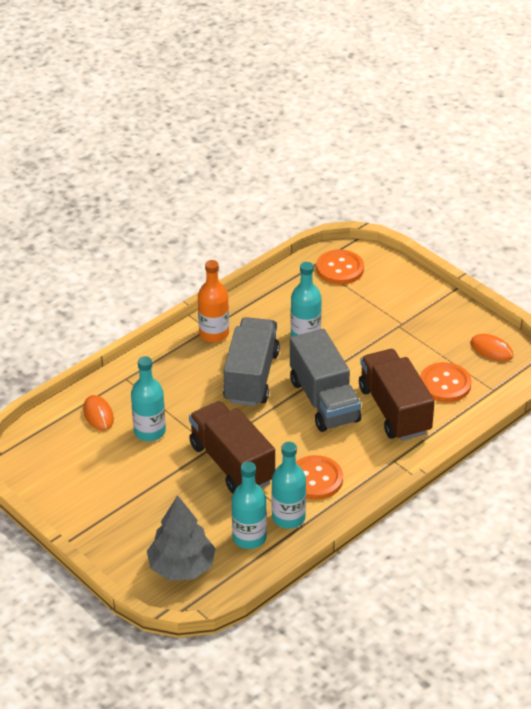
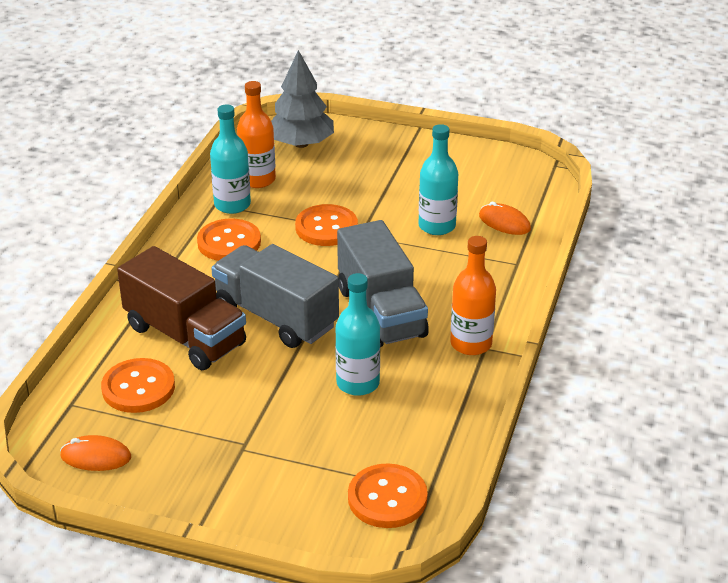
camera: 150 degrees right, 5 degrees down
brown truck [189,401,275,494] -> orange button [295,204,358,246]
turquoise bottle [232,462,267,549] -> orange bottle [237,81,276,188]

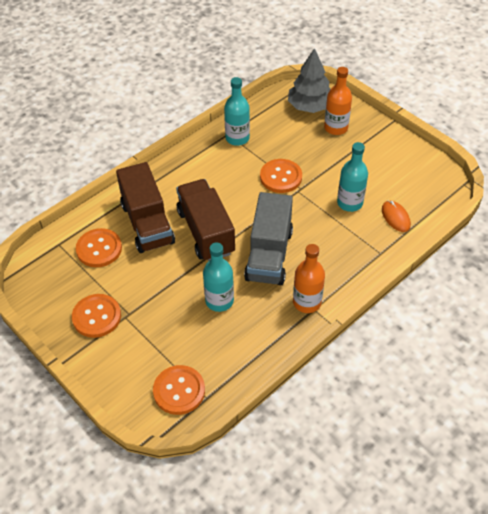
camera: 30 degrees right, 15 degrees up
orange mouse [60,435,131,471] -> none
orange button [197,218,261,261] -> orange button moved to [72,294,121,338]
grey truck [211,244,339,348] -> brown truck [176,179,235,261]
orange bottle [237,81,276,188] -> orange bottle moved to [324,67,352,135]

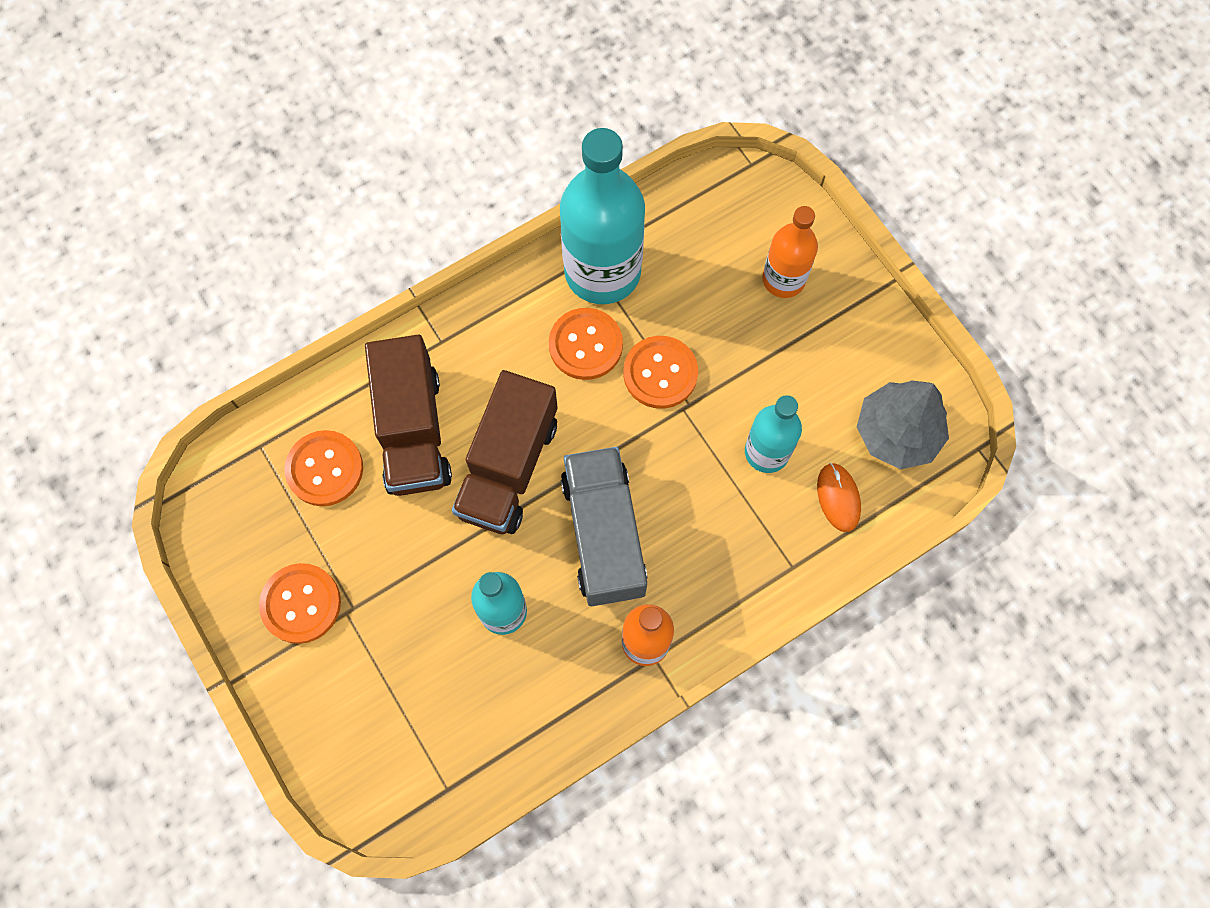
camera: 10 degrees right, 20 degrees up
orange button [153,365,205,415] -> orange button moved to [549,308,623,380]
brown truck [176,179,235,261] -> brown truck turned 150 degrees counterclockwise [452,370,557,534]
turquoise bottle [224,77,250,146] -> turquoise bottle [560,128,645,304], size x1.76
grey truck [244,192,293,285] -> grey truck turned 150 degrees clockwise [561,447,648,606]
grey tree [288,48,330,113] -> grey tree moved to [857,380,949,469]

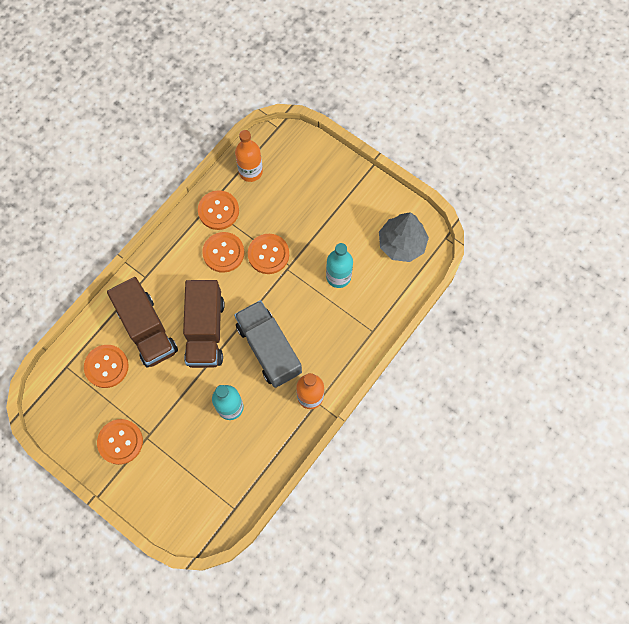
camera: 20 degrees left, 0 degrees up
turquoise bottle [560,128,645,304] -> orange button [198,190,239,230]
orange bottle [762,206,818,298] -> orange bottle moved to [235,130,263,182]
orange mouse [817,463,861,532] -> none

